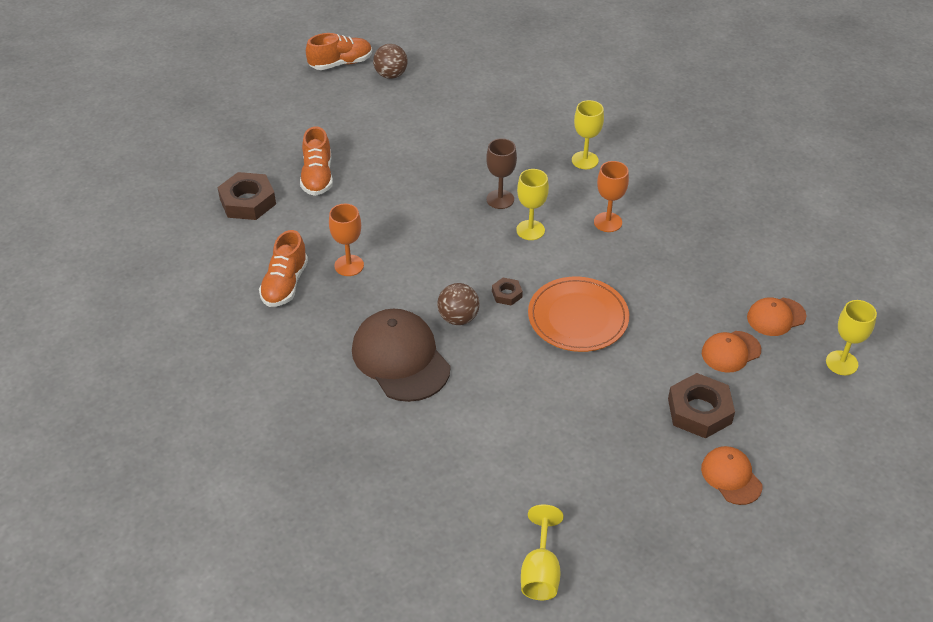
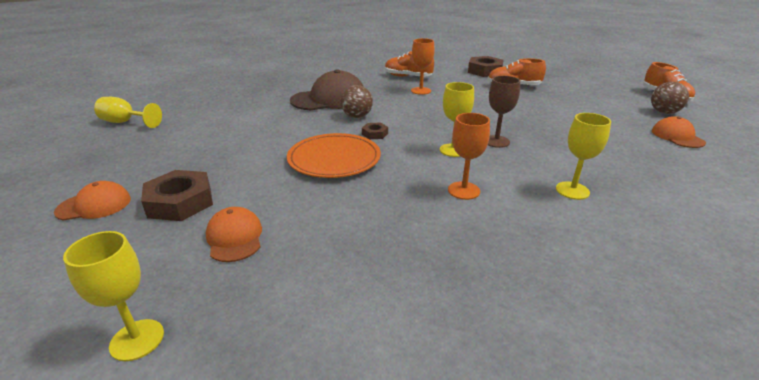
camera: 100 degrees right, 15 degrees down
orange cap [747,297,807,336] -> orange cap moved to [652,116,706,148]

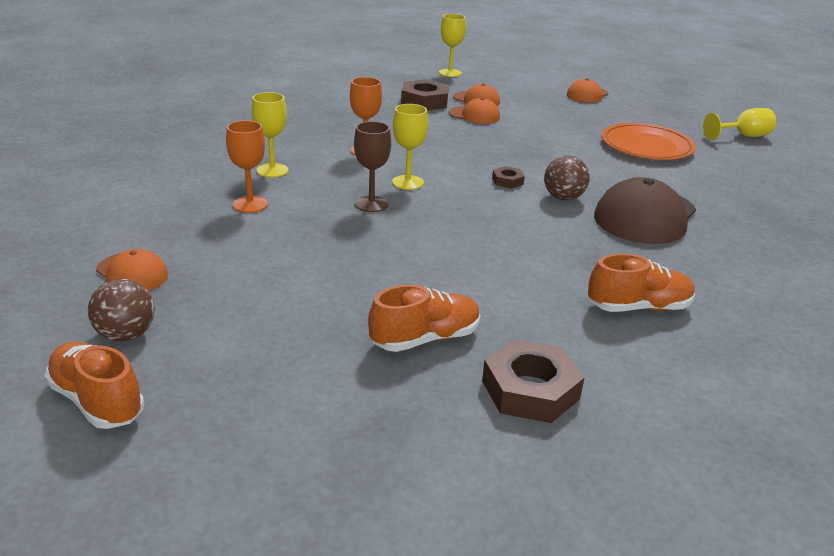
camera: 145 degrees right, 0 degrees up
brown nut [141,170,213,221] -> brown nut moved to [401,79,449,110]
orange plate [287,133,381,178] -> orange plate moved to [602,123,696,160]
orange goblet [411,38,435,95] -> orange goblet moved to [226,120,268,213]
none -> orange cap [449,98,500,124]

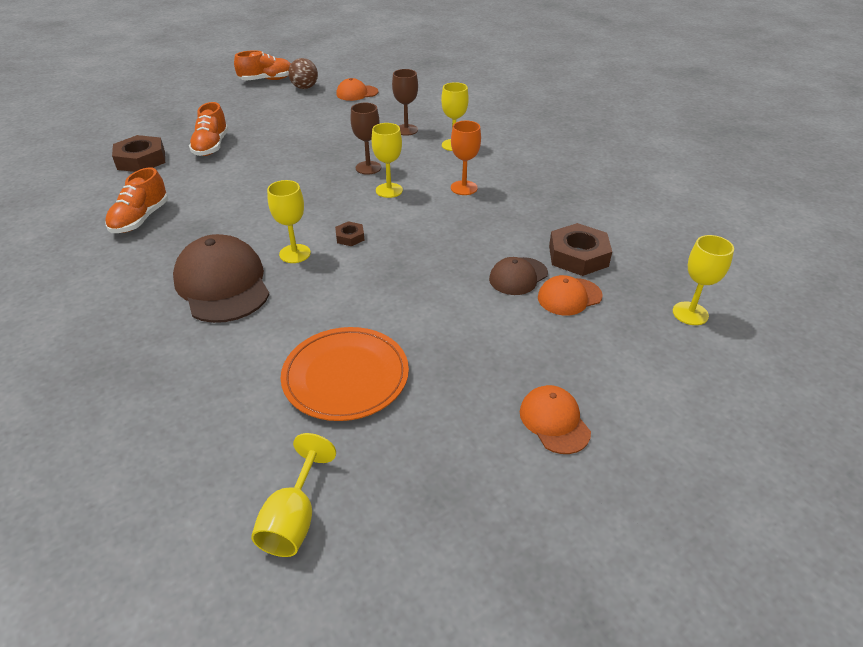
camera: 120 degrees right, 10 degrees up
orange goblet [226,120,268,213] -> brown goblet [392,69,418,136]
orange cap [449,98,500,124] -> brown cap [489,257,548,295]
brown ball [544,155,590,200] -> yellow goblet [267,180,311,263]

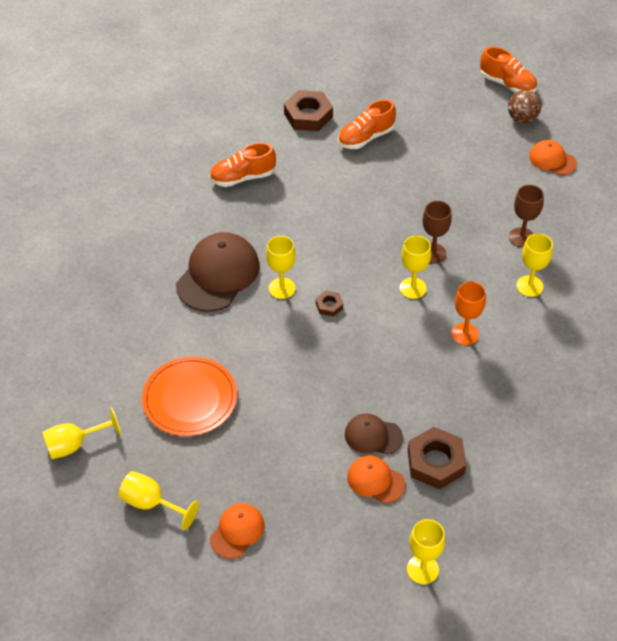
camera: 55 degrees right, 10 degrees up
none -> yellow goblet [119,471,199,530]

